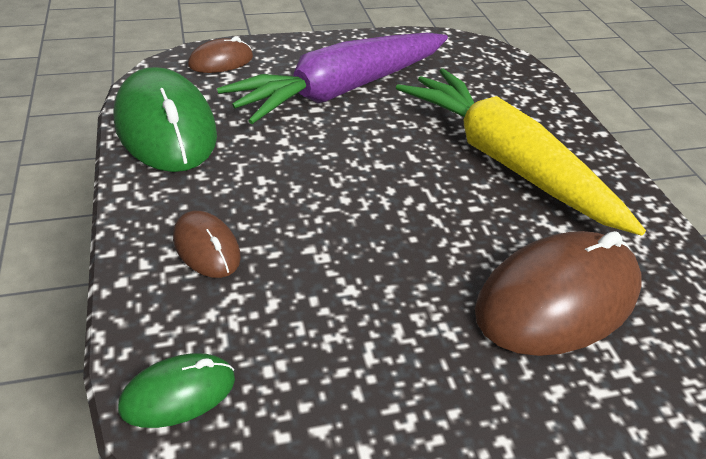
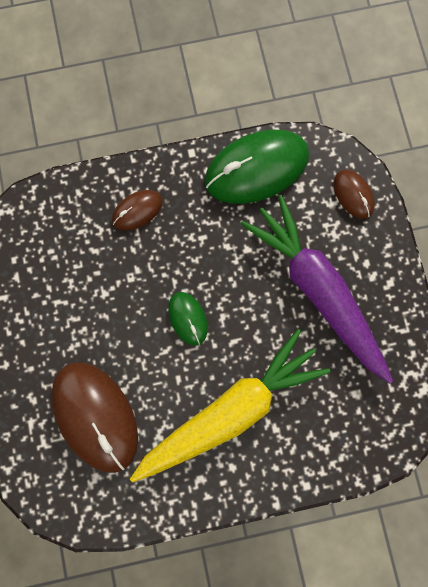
camera: 95 degrees right, 35 degrees up
green mouse [118,353,235,428] -> green mouse moved to [168,292,208,346]

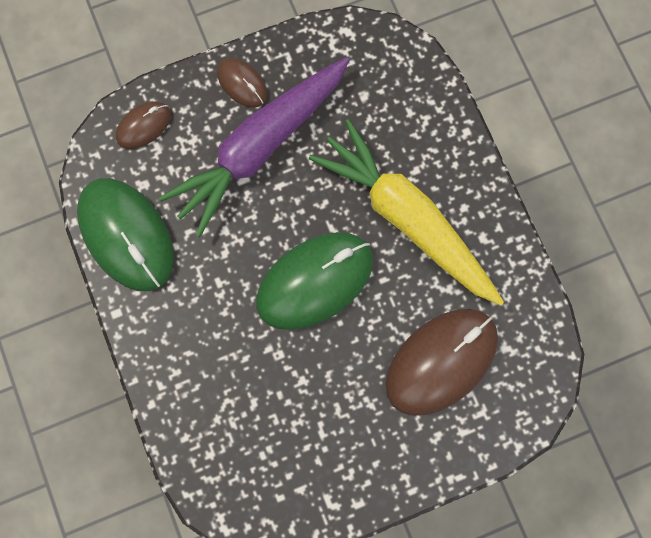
camera: 100 degrees left, 0 degrees up
brown mouse [112,190,162,231] -> brown mouse moved to [217,58,267,108]
green mouse [168,292,208,346] -> green mouse [256,232,373,330], size x2.01

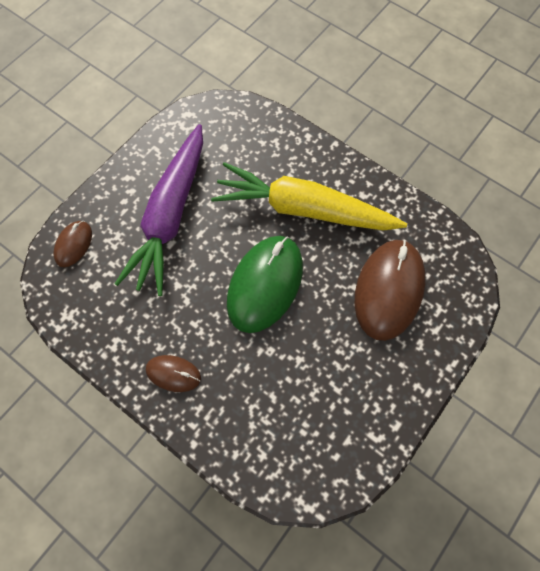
camera: 30 degrees left, 10 degrees down
green mouse [77,178,174,291] -> none
brown mouse [217,58,267,108] -> brown mouse moved to [146,355,201,392]

